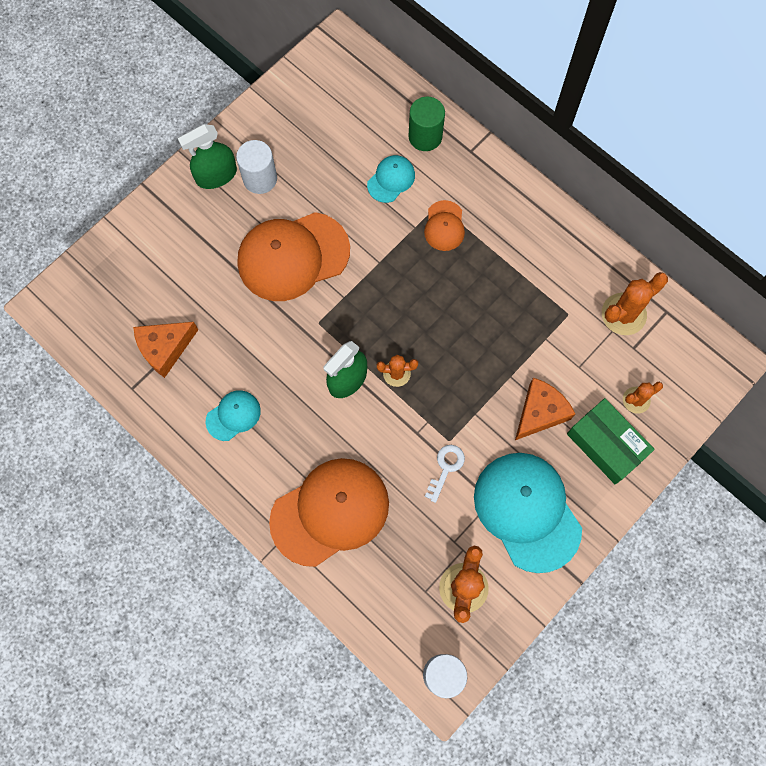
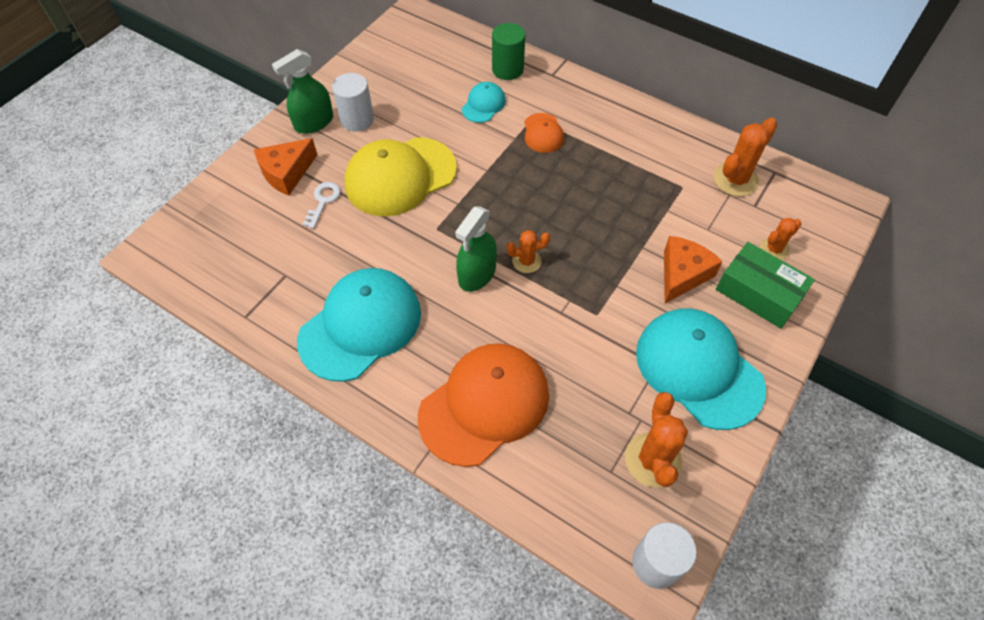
camera: 10 degrees left, 15 degrees down
orange cheese [133,322,198,378] -> orange cheese moved to [254,138,317,196]
turquoise cap [205,390,261,441] -> turquoise cap [297,268,421,382], size x2.09
orange cap [237,212,350,301] -> yellow cap [344,137,457,217]
white key [425,445,465,503] -> white key moved to [303,182,341,229]

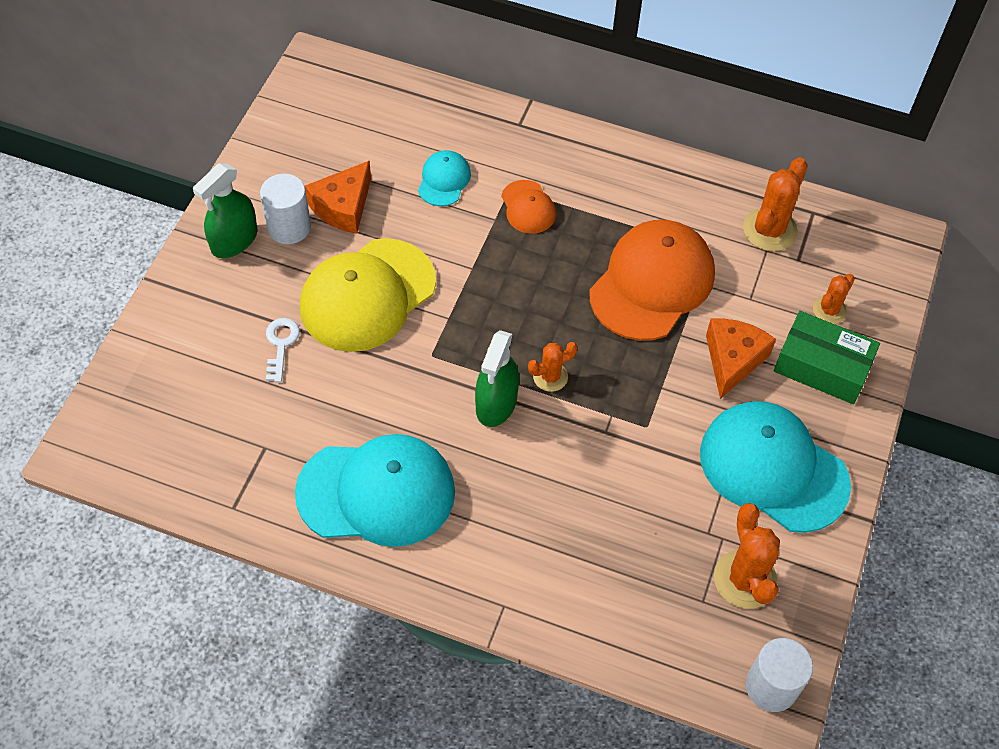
camera: 15 degrees left, 0 degrees up
orange cheese [254,138,317,196] -> orange cheese moved to [305,160,371,234]
turquoise cap [297,268,421,382] -> turquoise cap turned 60 degrees clockwise [295,434,455,547]
orange cap [418,343,549,467] -> orange cap moved to [589,220,715,341]
green cylinder [492,23,525,80] -> none

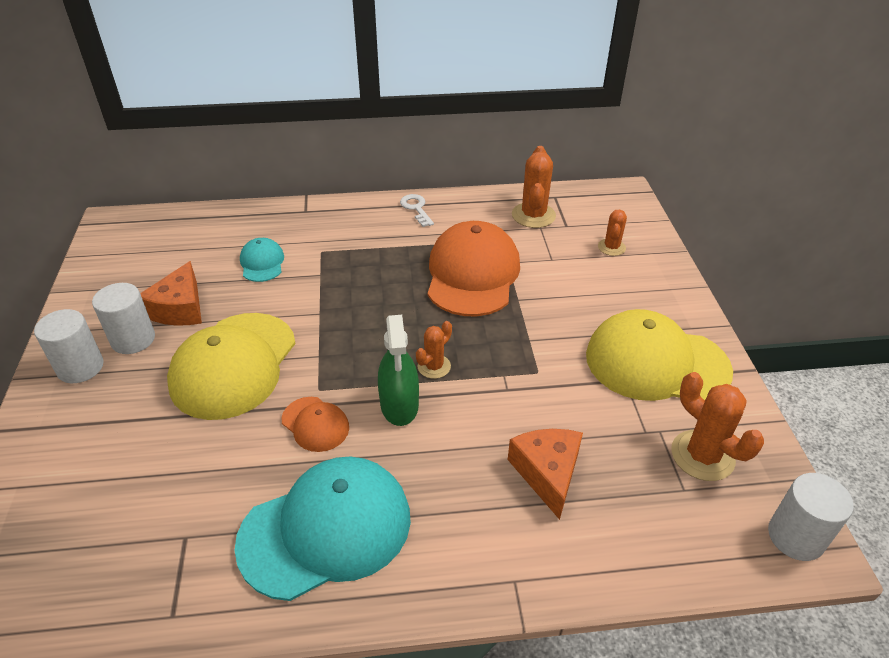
camera: 25 degrees left, 15 degrees down
green spray bottle [193,163,257,258] -> white cylinder [34,309,104,383]
white key [266,318,300,382] -> white key moved to [400,194,434,227]
orange cap [501,180,556,234] -> orange cap moved to [282,397,349,452]
turquoise cap [700,401,851,533] -> yellow cap [586,309,733,401]
orange cheese [706,319,776,399] -> orange cheese moved to [508,429,583,520]
green box [774,311,880,404] -> none

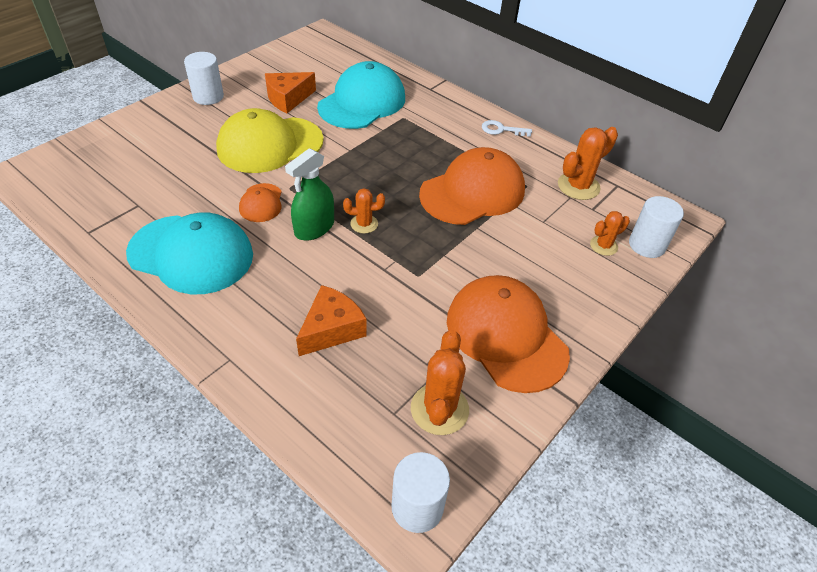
camera: 45 degrees right, 5 degrees up
white cylinder [92,283,155,354] -> white cylinder moved to [629,196,684,258]
turquoise cap [240,238,284,282] -> turquoise cap [317,61,405,129], size x2.09
white key [400,194,434,227] -> white key turned 105 degrees counterclockwise [482,120,532,137]
yellow cap [586,309,733,401] -> orange cap [447,275,570,393]

